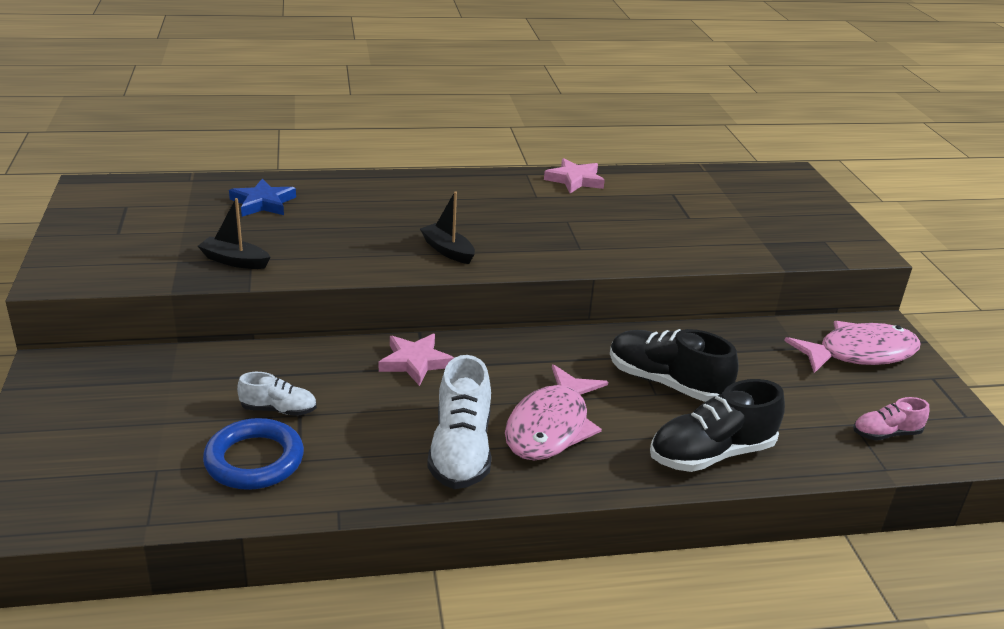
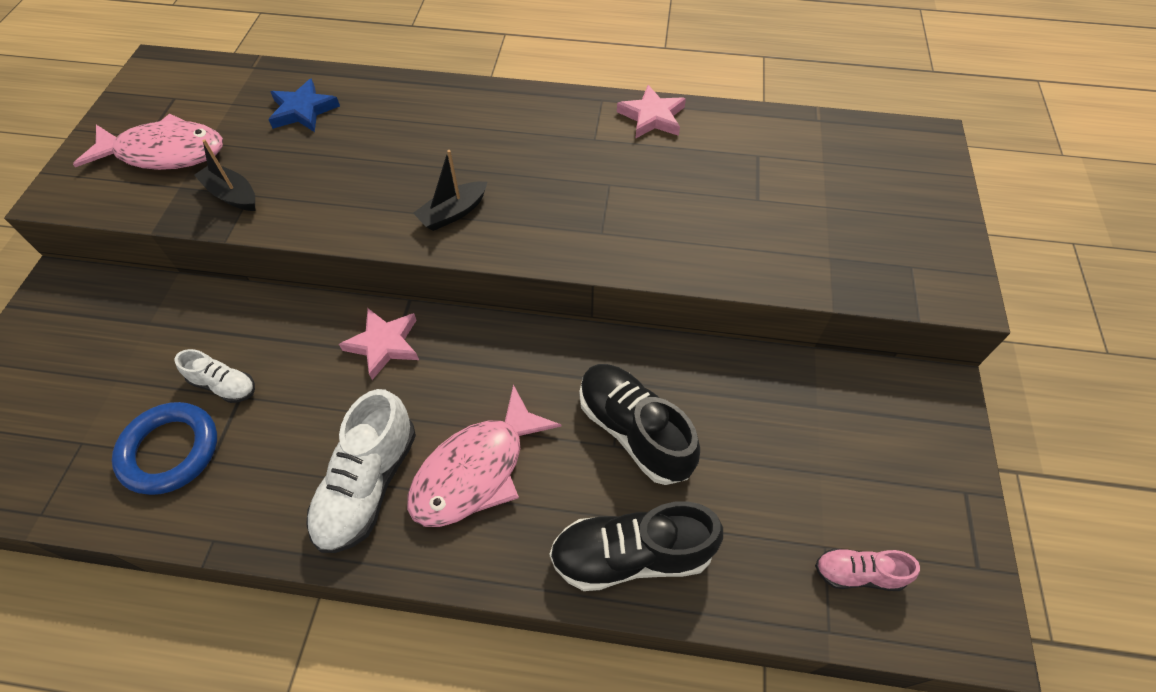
camera: 20 degrees right, 25 degrees up
black boat [420,191,475,264] -> black boat turned 105 degrees counterclockwise [413,150,487,231]
pink fish [784,321,921,373] -> pink fish moved to [73,114,223,170]

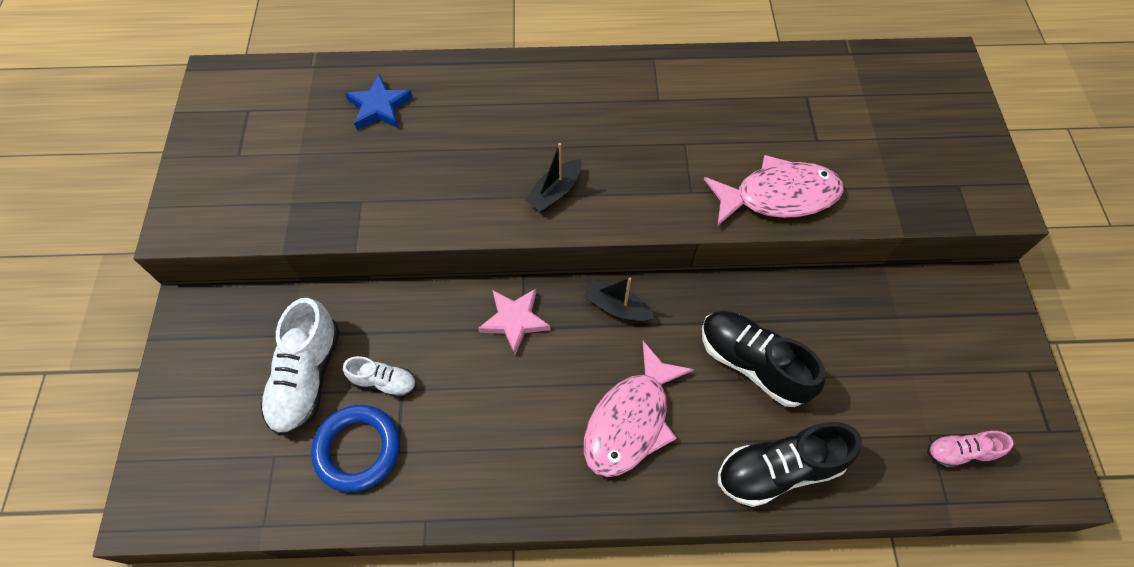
camera: 10 degrees left, 5 degrees up
pink fish [73,114,223,170] -> pink fish moved to [704,155,844,226]
black boat [194,139,256,211] -> black boat moved to [583,278,655,322]
white shoe [306,389,416,553] -> white shoe moved to [261,298,340,436]
pink star [617,85,686,139] -> none

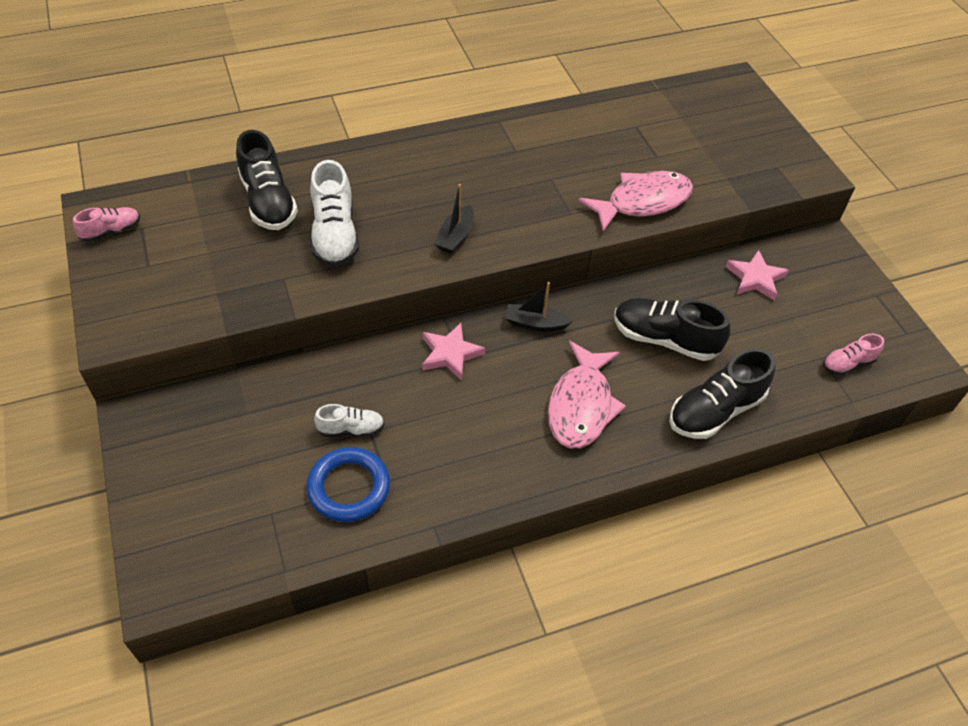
camera: 20 degrees left, 10 degrees down
white shoe [261,298,340,436] -> white shoe moved to [310,160,359,268]
blue star [345,74,413,130] -> black shoe [236,130,298,230]
none -> pink shoe [73,207,140,242]
none -> pink star [726,250,789,301]

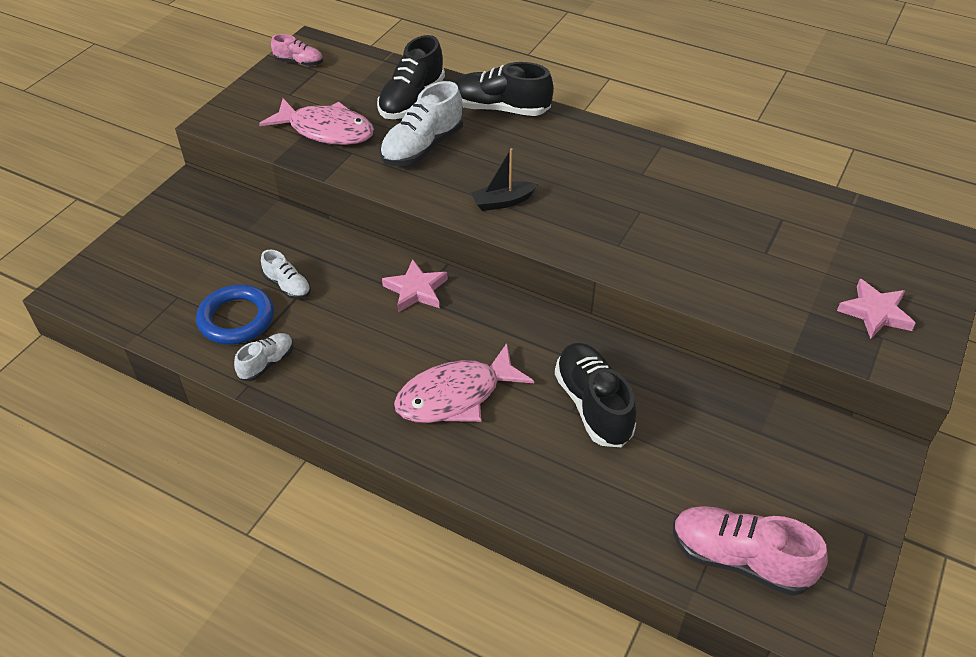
camera: 50 degrees right, 5 degrees down
black boat [505,282,573,331] -> none
pink fish [578,171,693,232] -> pink fish moved to [259,98,374,145]
black shoe [669,349,776,439] -> black shoe moved to [454,62,553,116]
pink star [726,250,789,301] -> pink star moved to [837,279,916,339]
pink shoe [823,334,884,375] -> pink shoe [673,506,828,596], size x1.82
none -> white shoe [234,333,293,381]

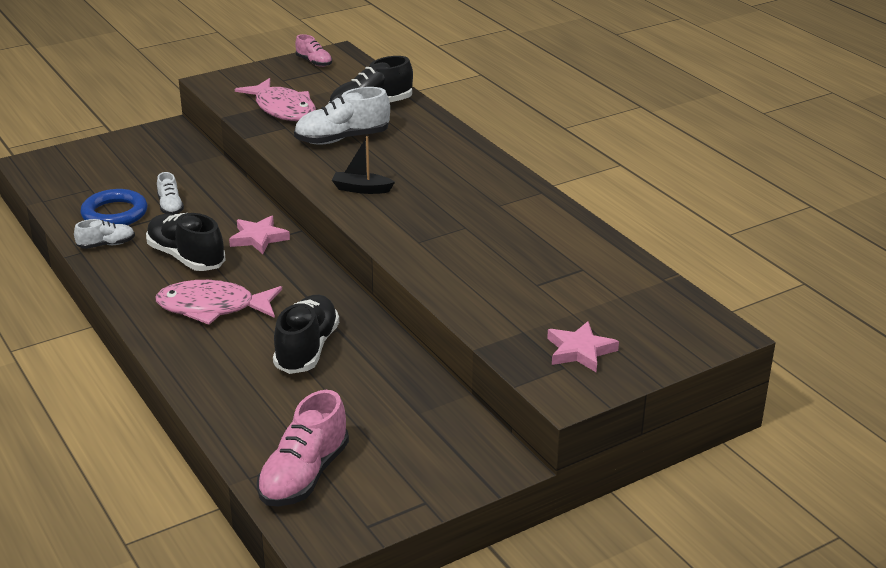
camera: 30 degrees right, 15 degrees down
black shoe [454,62,553,116] -> black shoe moved to [146,213,226,271]
pink shoe [673,506,828,596] -> pink shoe turned 120 degrees counterclockwise [257,390,349,506]

